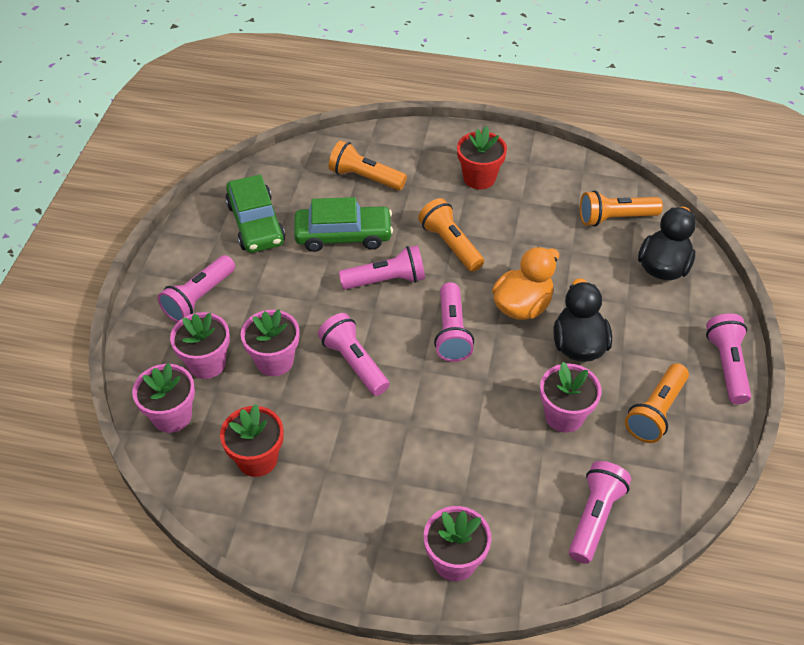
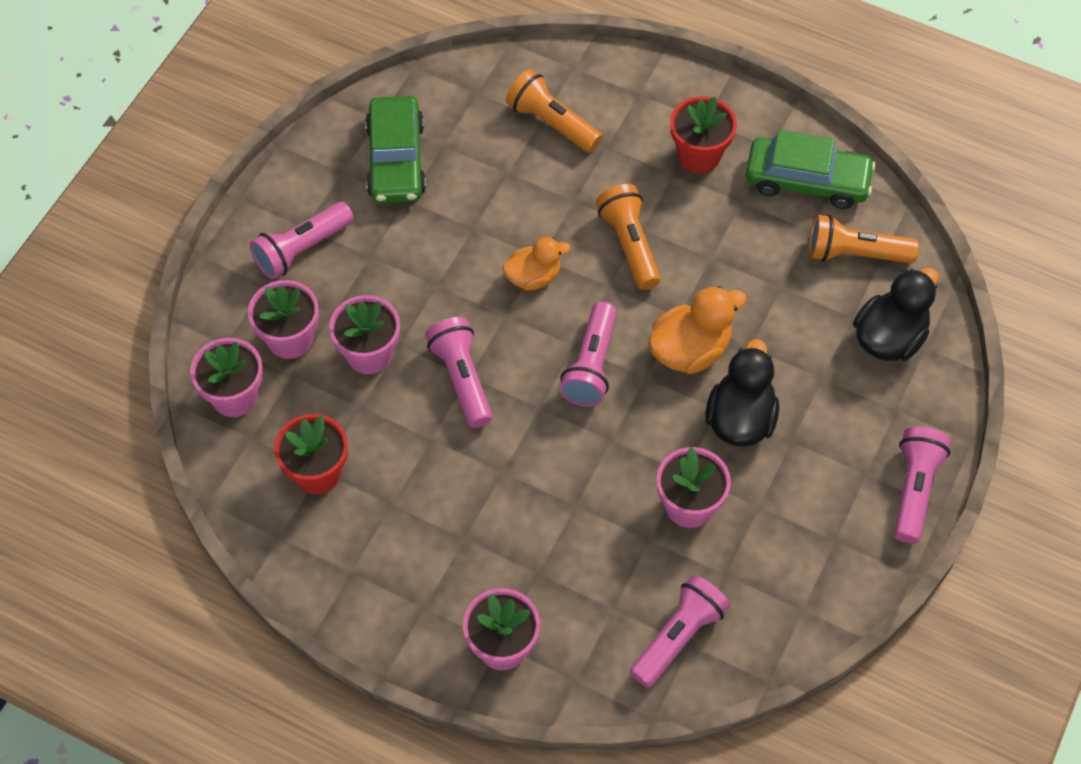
camera: 15 degrees right, 10 degrees up
green car [294,197,393,252] -> green car moved to [746,130,876,209]
pink flashlight [339,245,425,290] -> orange duck [503,237,570,291]
orange flashlight [625,363,689,443] -> none

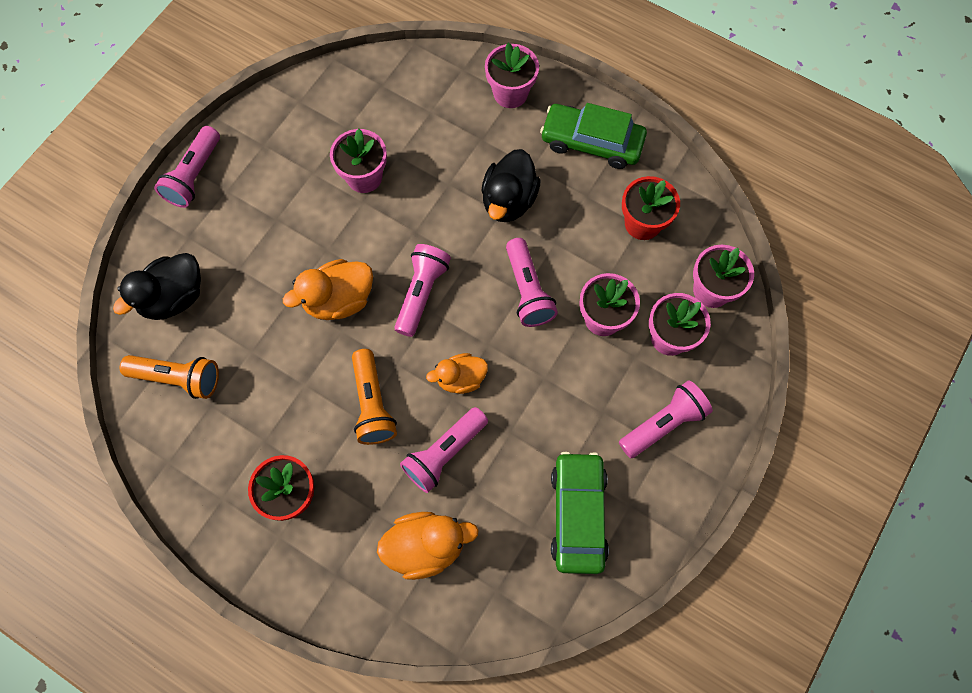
camera: 175 degrees left, 10 degrees up
orange flashlight [506,69,602,153] -> orange duck [377,512,479,580]
pink flashlight [630,575,730,688] -> pink flashlight moved to [400,407,488,493]
black duck [705,339,779,447] -> black duck moved to [481,149,541,222]
green car [746,130,876,209] -> green car moved to [540,103,647,169]

